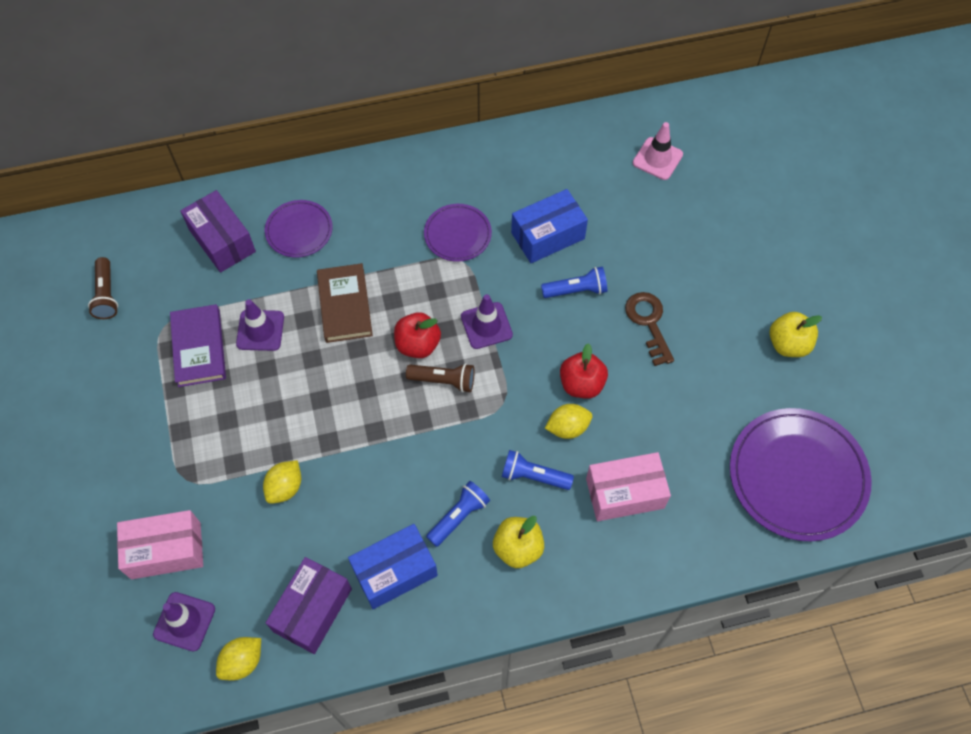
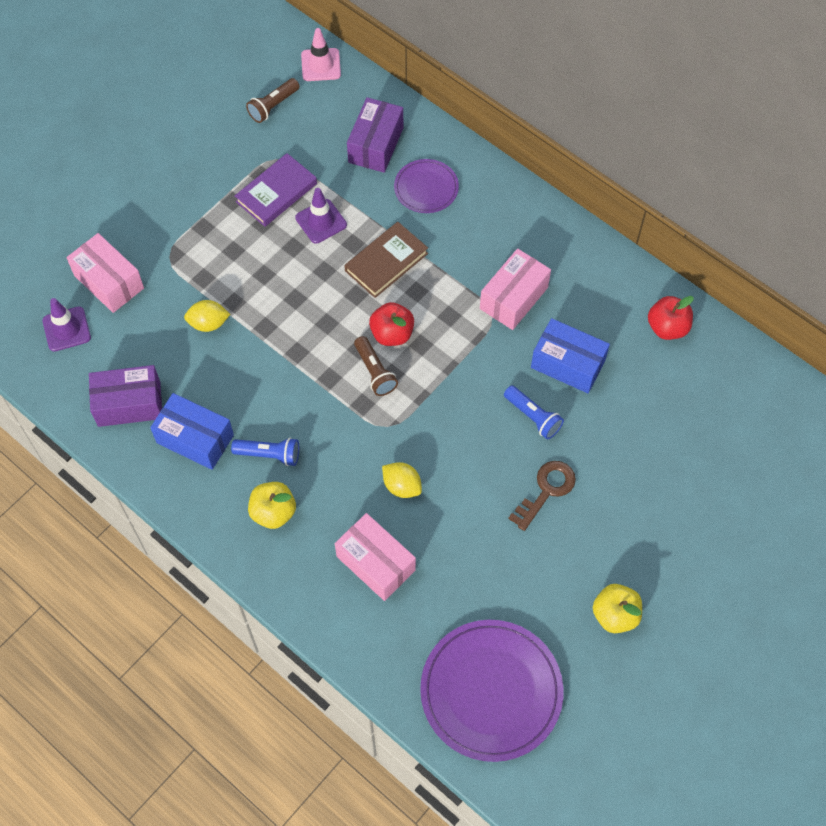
camera: 55 degrees right, 0 degrees up
yellow lemon [216,637,261,680] -> none
purple plate [424,204,492,262] -> pink box [480,248,551,330]
purple traffic cone [461,294,513,349] -> none
blue flashlight [502,450,574,490] -> none
red apple [560,343,608,399] -> red apple moved to [648,296,694,340]
pink traffic cone [633,122,683,180] -> pink traffic cone moved to [301,28,341,81]

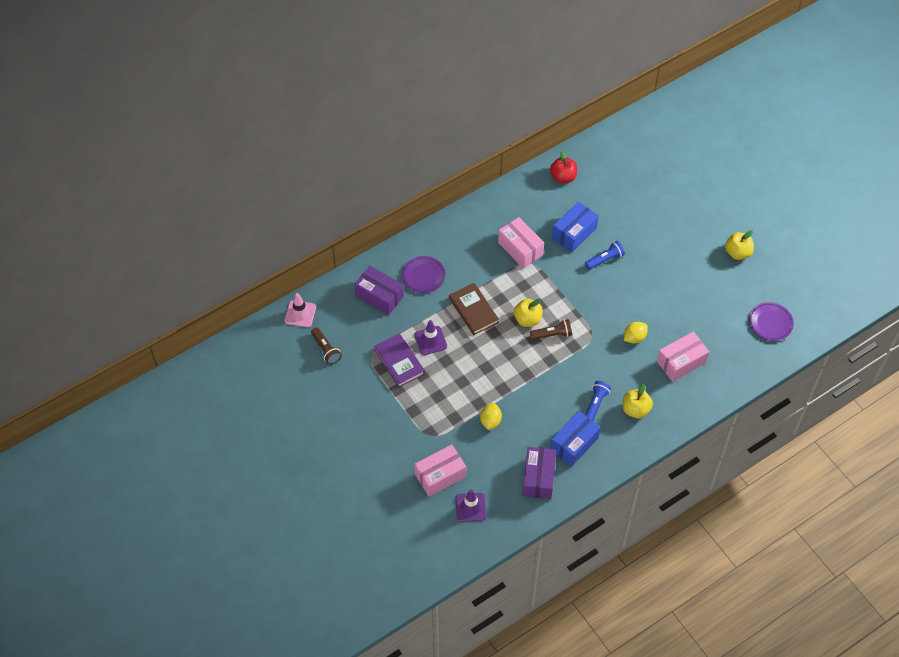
camera: 75 degrees left, 5 degrees down
red apple [369,302,414,346] -> yellow apple [514,298,543,327]
purple plate [420,620,564,762] -> purple plate [749,302,794,341], size x0.54
brown key [508,461,576,531] -> none

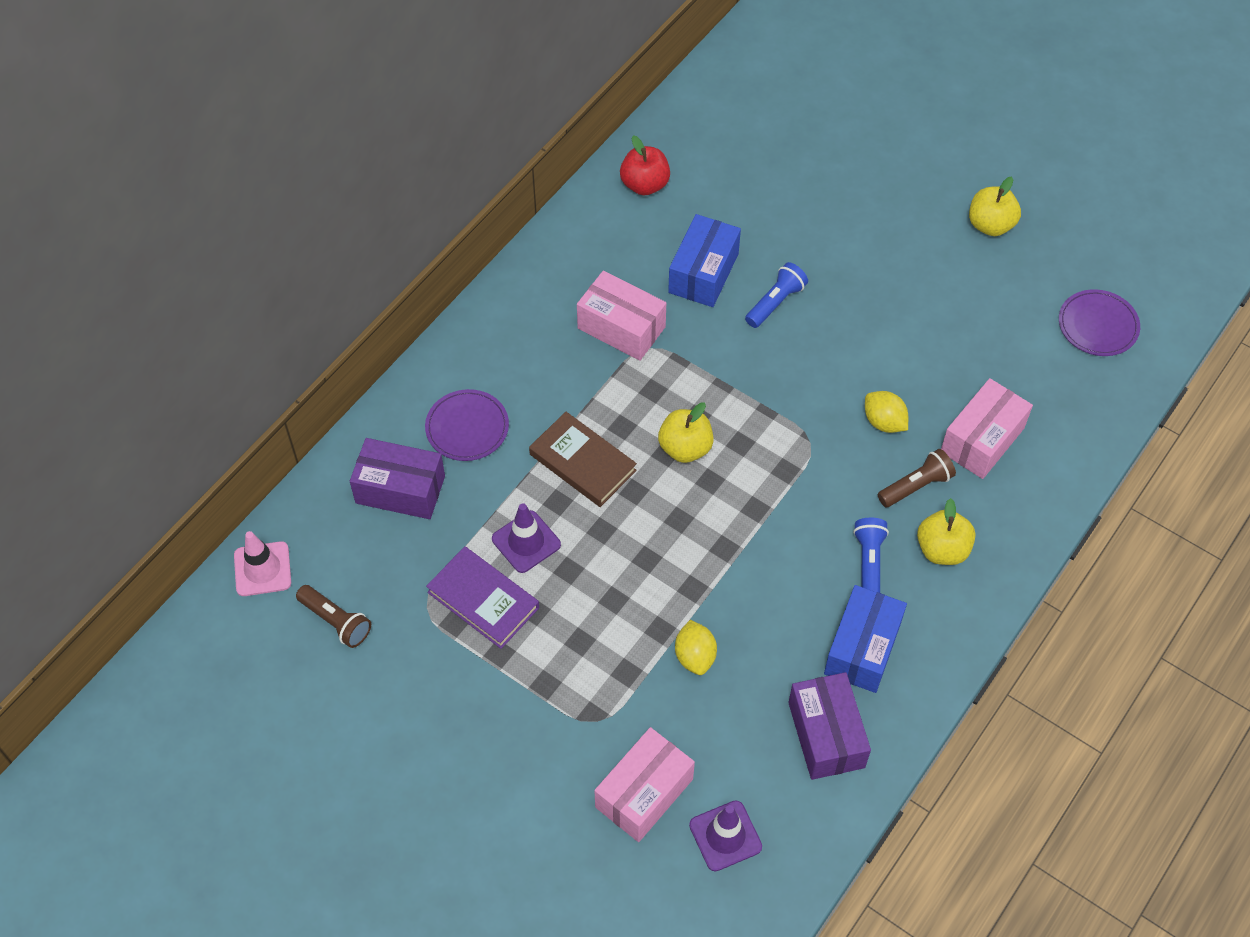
camera: 20 degrees left, 0 degrees up
brown flashlight [530,319,572,340] -> brown flashlight moved to [878,449,956,507]
yellow lemon [624,322,648,344] -> yellow lemon turned 75 degrees counterclockwise [865,391,908,433]

